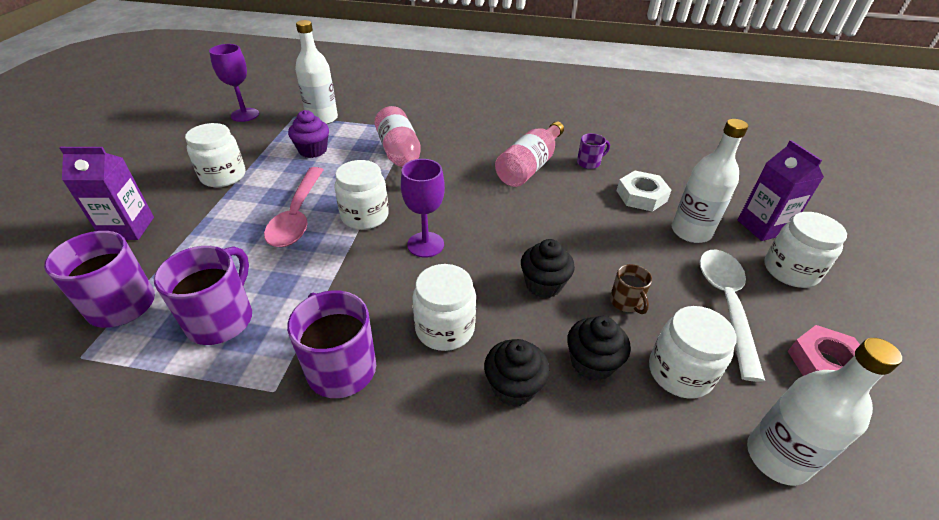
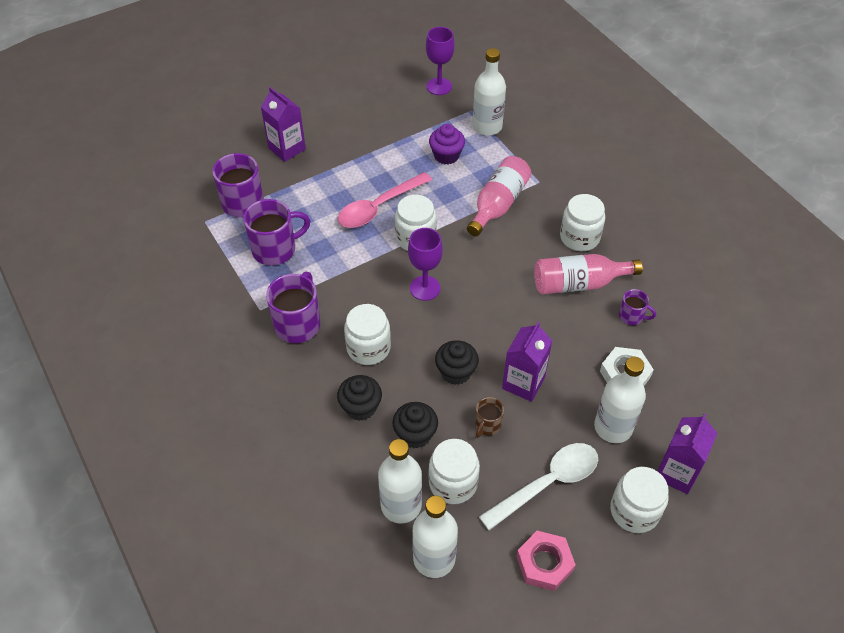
camera: 50 degrees right, 10 degrees up
white jar [185,123,245,187] -> white jar moved to [560,194,605,251]
none -> white bottle [378,439,422,523]
none -> purple carton [502,322,552,402]

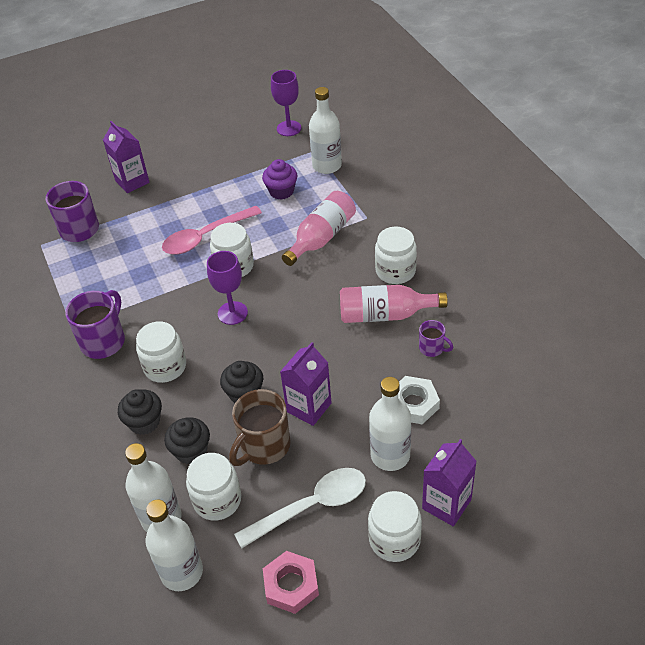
camera: 10 degrees right, 5 degrees down
purple mug [243,199,310,265] -> none
brown mug [475,397,504,438] -> brown mug [229,389,291,466], size x1.89

